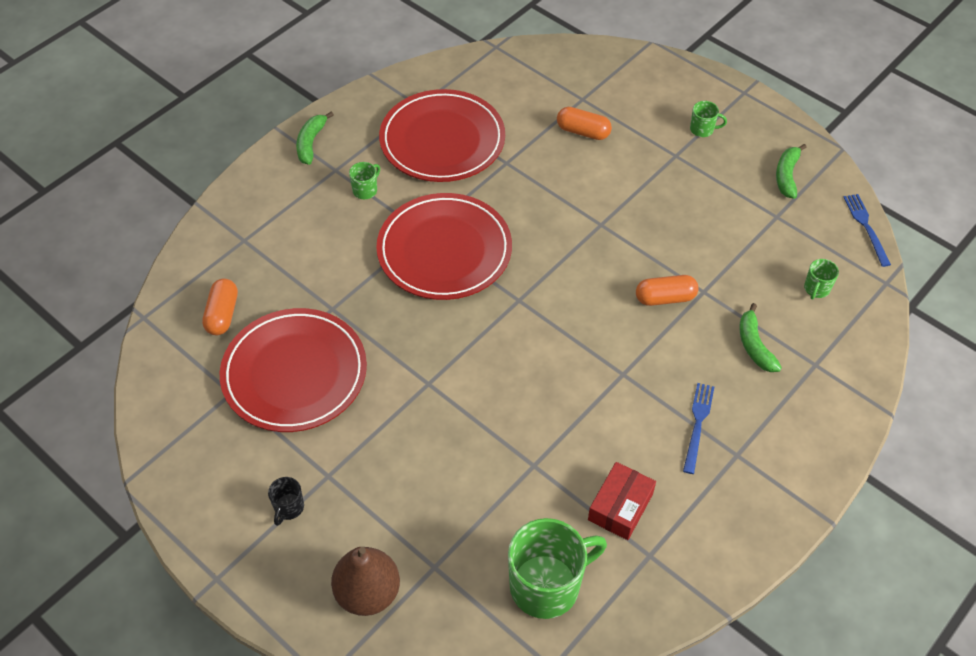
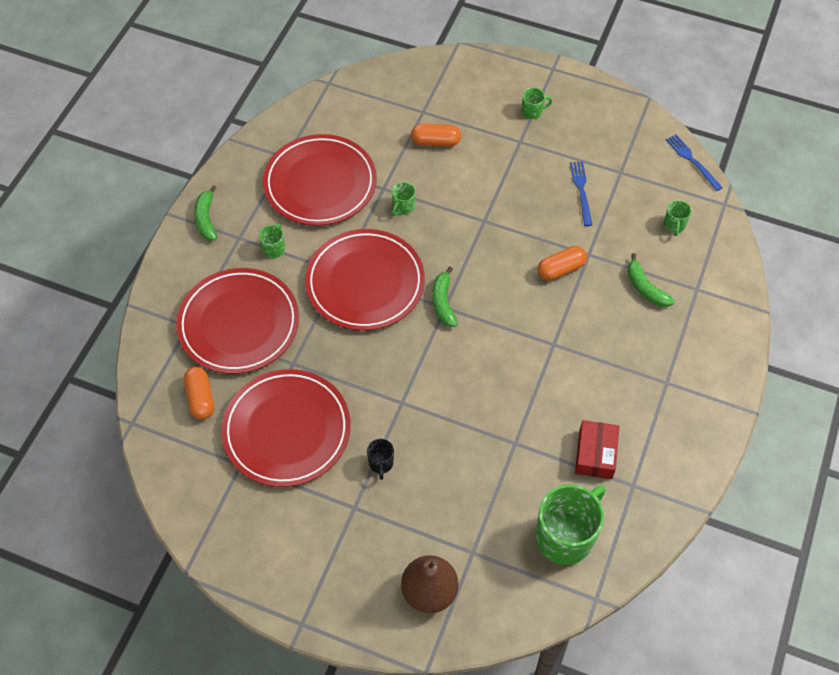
camera: 20 degrees left, 5 degrees up
black mug [268,477,304,526] -> black mug moved to [367,439,394,480]
blue fork [683,383,714,474] -> blue fork moved to [570,161,592,226]
green banana [776,144,807,199] -> green banana moved to [432,267,458,327]
none -> red plate [176,268,299,374]
none -> green mug [392,182,416,216]

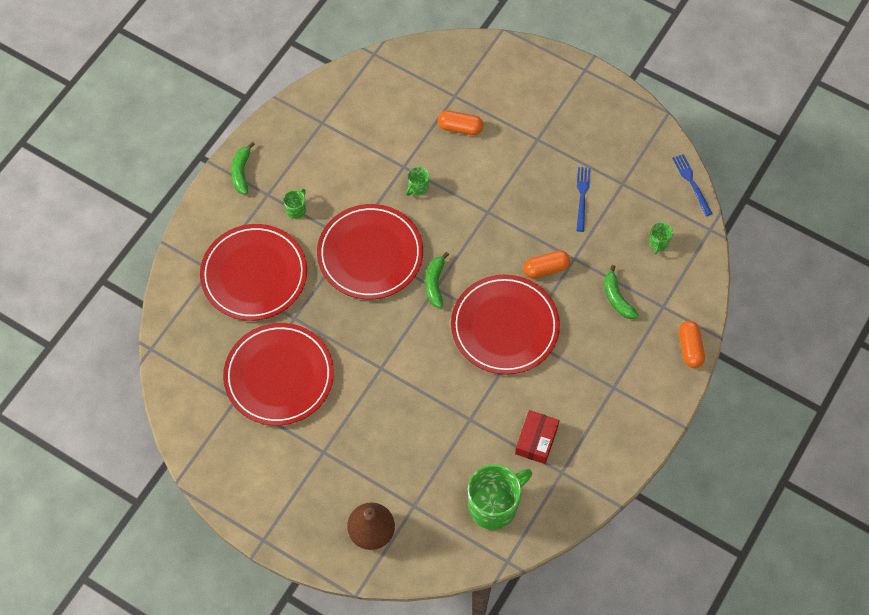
camera: 10 degrees right, 5 degrees up
orange capsule [184,367,214,420] -> orange capsule moved to [679,321,705,368]
red plate [263,134,377,226] -> red plate moved to [451,275,560,375]
black mug [367,439,394,480] -> none
green mug [522,88,553,119] -> none

